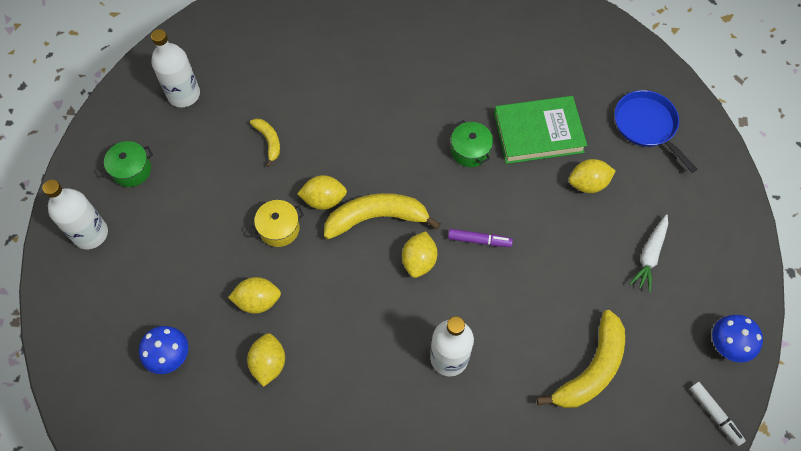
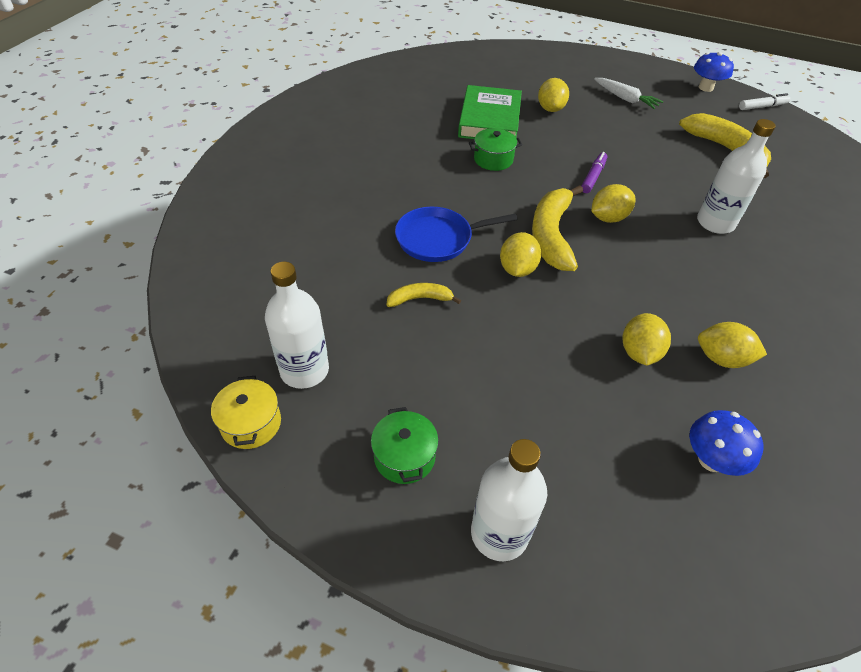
camera: 75 degrees left, 15 degrees down
yellow pot [250,200,304,247] -> yellow pot moved to [211,376,281,449]
yellow lemon [402,231,437,278] -> yellow lemon turned 60 degrees counterclockwise [591,184,636,223]
blue pan [615,90,697,173] -> blue pan moved to [395,207,518,262]

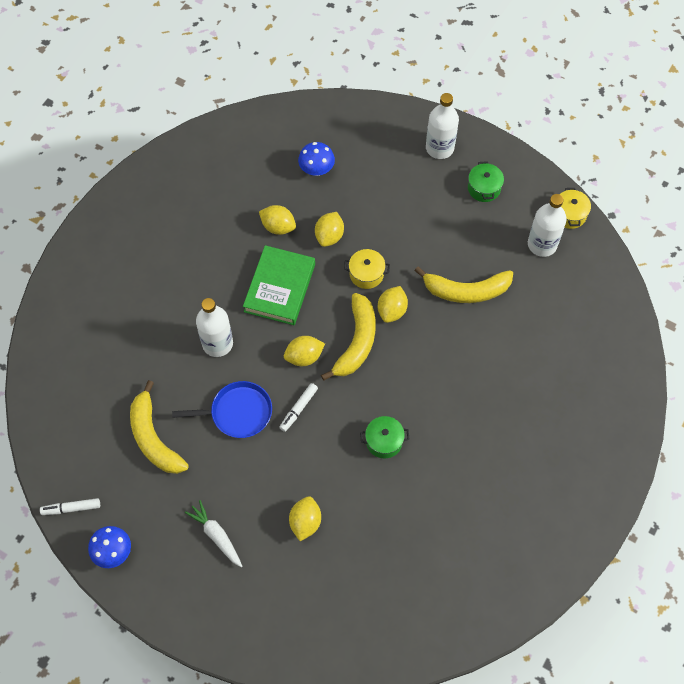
camera: 170 degrees left, 15 degrees up
yellow banana [387,283,461,307] -> yellow banana [415,267,513,303], size x1.92
blue pan [395,207,518,262] -> blue pan moved to [172,381,272,438]
green book [458,85,522,139] -> green book moved to [243,245,315,325]
purple marker [581,152,607,193] -> white marker [279,383,318,432]
none -> yellow pot [344,249,390,289]

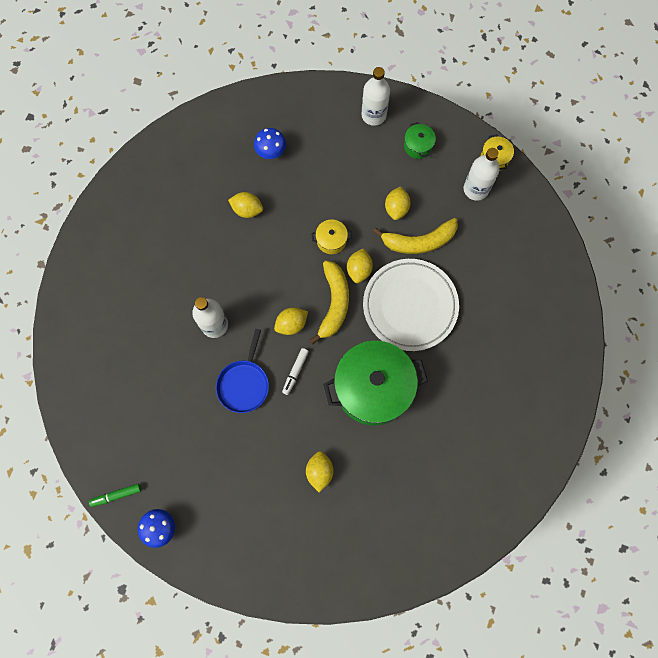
camera: 10 degrees left, 10 degrees up
white marker [40,498,100,515] -> green marker [89,483,141,507]
yellow banana [130,380,189,474] -> none
blue pan [172,381,272,438] -> blue pan turned 120 degrees clockwise [216,329,269,413]
white carrot [185,500,242,567] -> none
green book [243,245,315,325] -> none
yellow lemon [315,212,344,247] -> yellow lemon moved to [385,186,411,220]
green pot [360,416,409,458] -> green pot [323,341,428,426], size x2.36
none -> white plate [363,259,459,351]

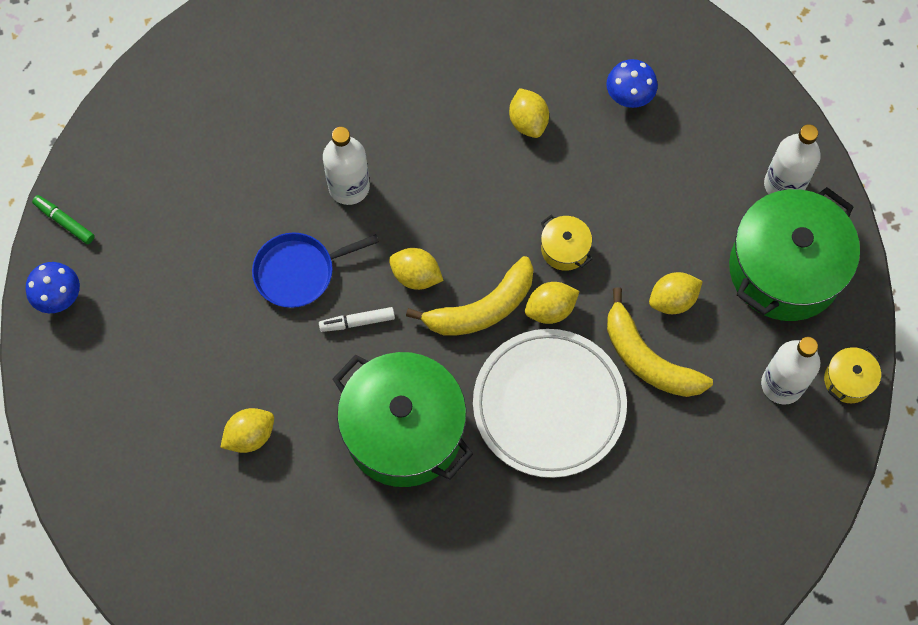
camera: 55 degrees right, 5 degrees down
green pot [404,122,436,159] -> green pot [729,187,860,321], size x2.36

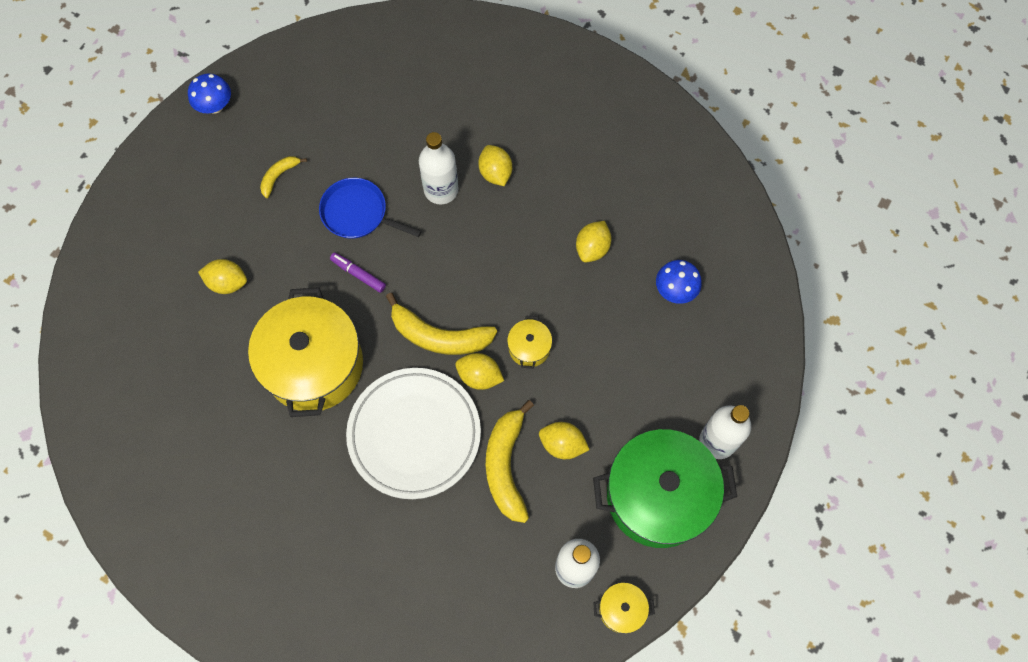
camera: 45 degrees right, 0 degrees up
green marker [32,195,95,244] -> none
white marker [319,307,395,332] -> purple marker [330,253,386,293]
green pot [333,352,473,487] -> yellow pot [248,287,363,417]
yellow lemon [389,248,444,290] -> yellow lemon moved to [478,145,512,186]
none -> yellow banana [260,156,307,198]

